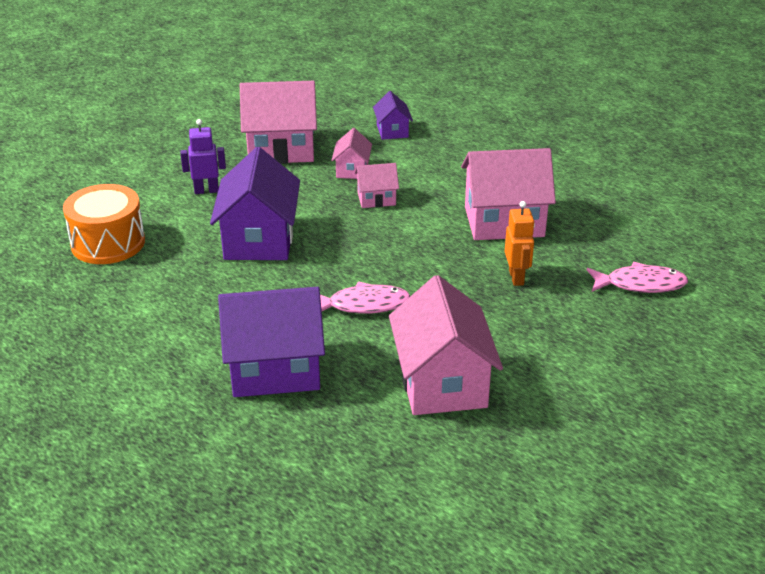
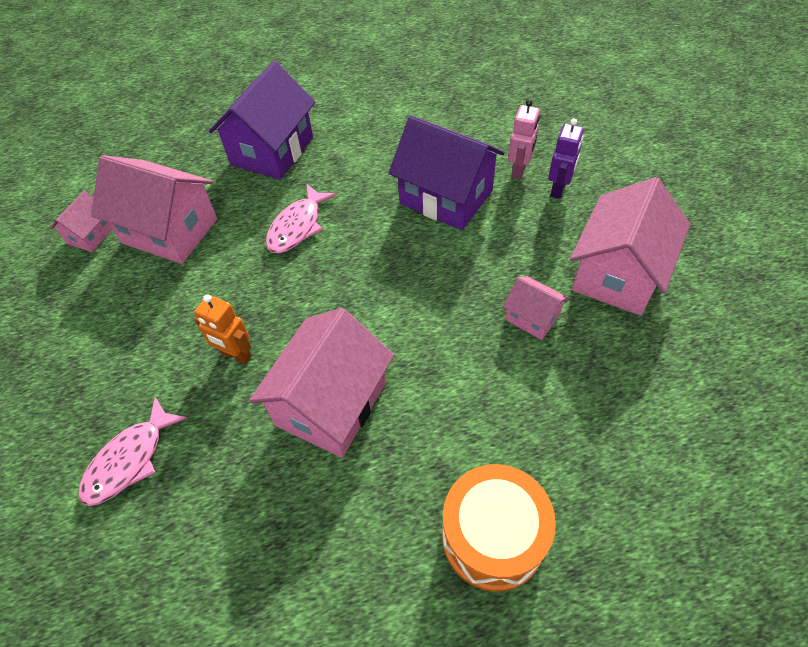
camera: 125 degrees right, 20 degrees up
orange drum [63,184,145,264] -> orange drum moved to [442,464,556,592]
pink house [355,163,399,208] -> pink house moved to [50,191,112,252]
purple house [373,91,413,140] -> none
none -> pink robot [508,99,540,179]

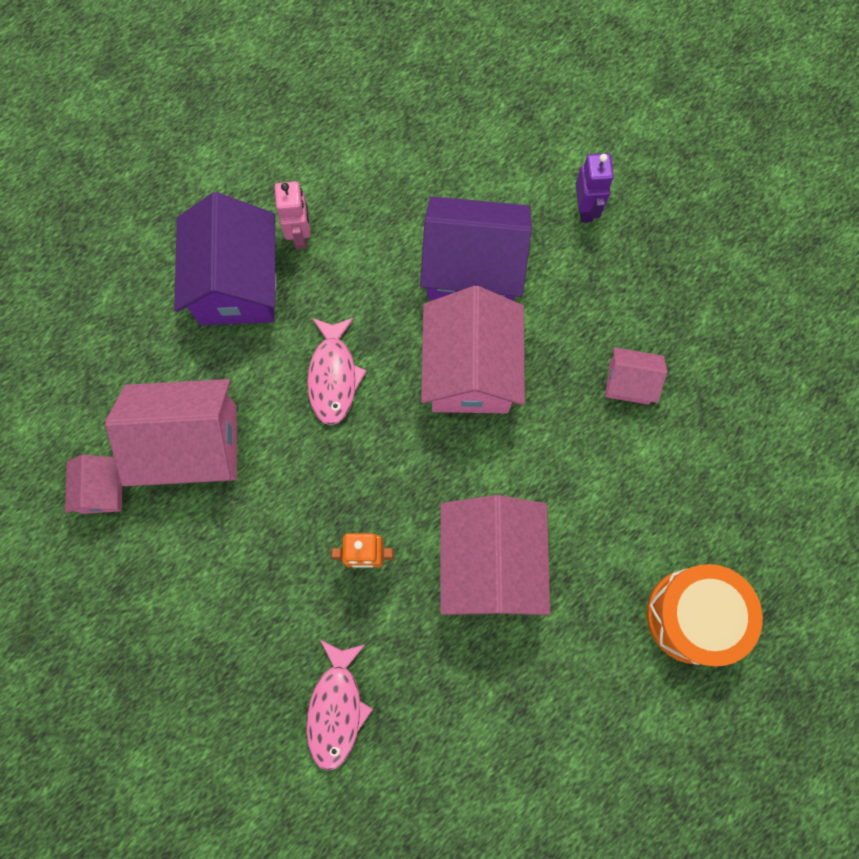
camera: 30 degrees left, 20 degrees up
pink robot [508,99,540,179] -> pink robot moved to [275,181,311,249]
pink house [570,177,690,316] -> pink house moved to [421,286,525,413]

